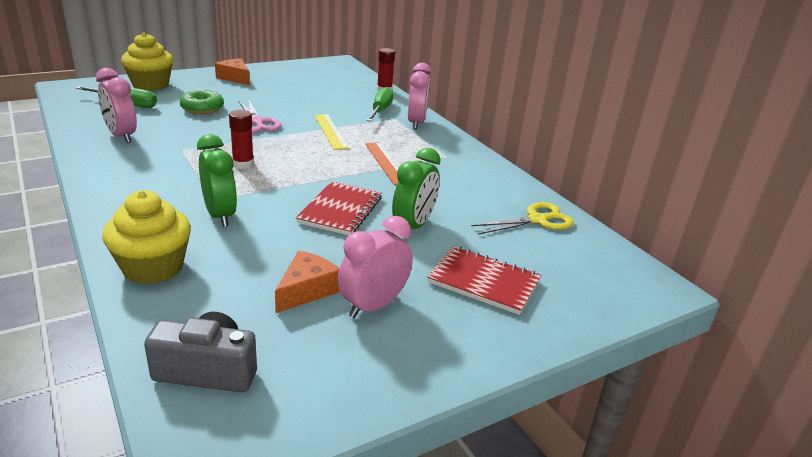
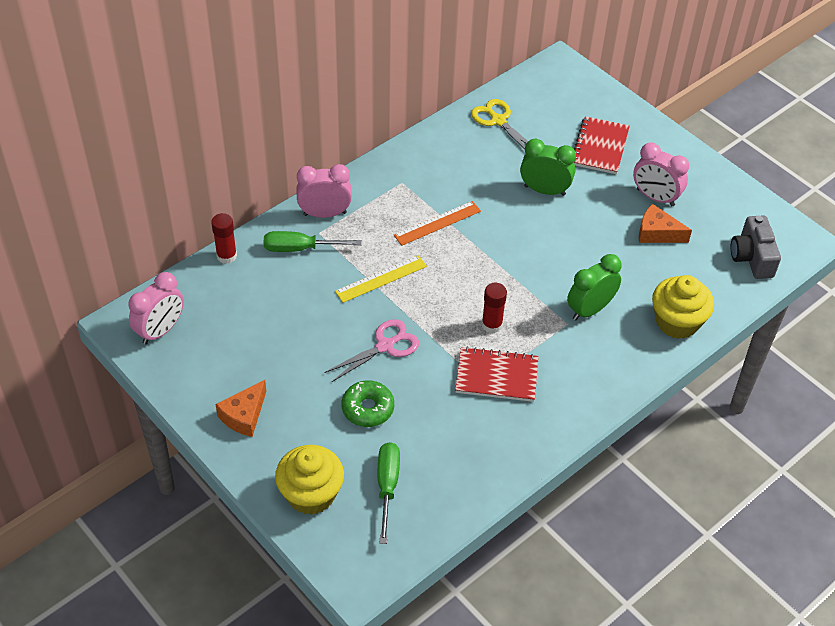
camera: 100 degrees left, 20 degrees up
pink clock [96,68,137,143] -> pink clock moved to [128,272,184,344]
red notebook [296,181,382,235] -> red notebook moved to [455,346,539,402]

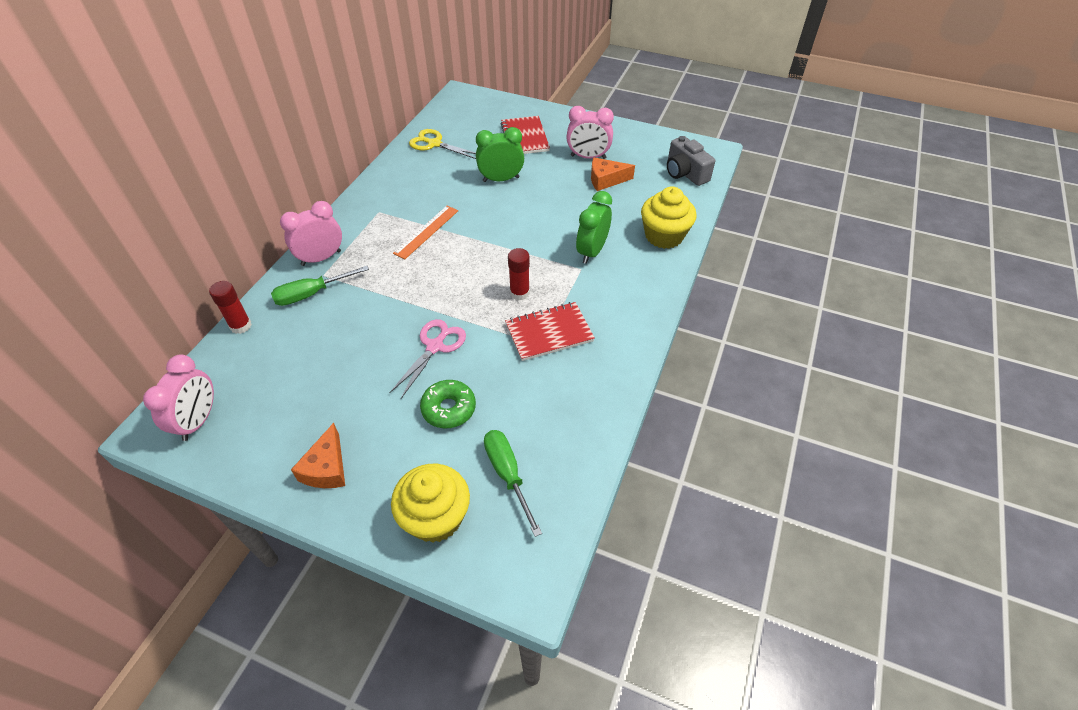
camera: 25 degrees left, 0 degrees up
yellow ruler [335,255,427,303] -> none

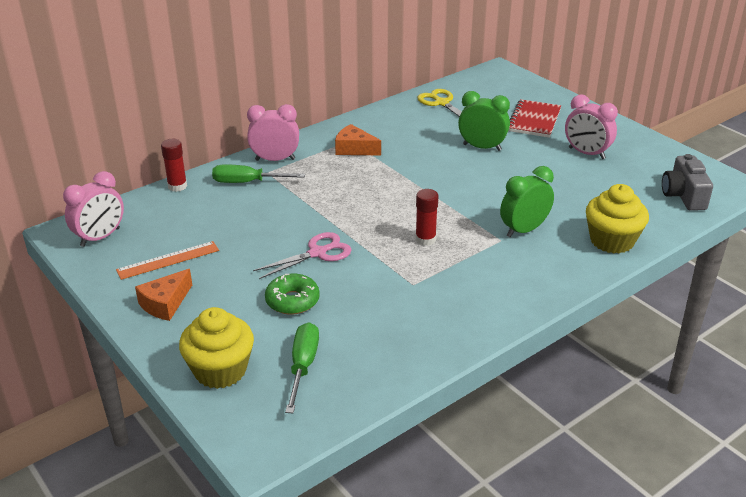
camera: 30 degrees right, 15 degrees down
orange ruler [393,206,458,259] -> orange ruler moved to [116,241,219,280]
red notebook [505,302,595,361] -> none
orange cheese [591,158,635,191] -> orange cheese moved to [335,124,381,155]

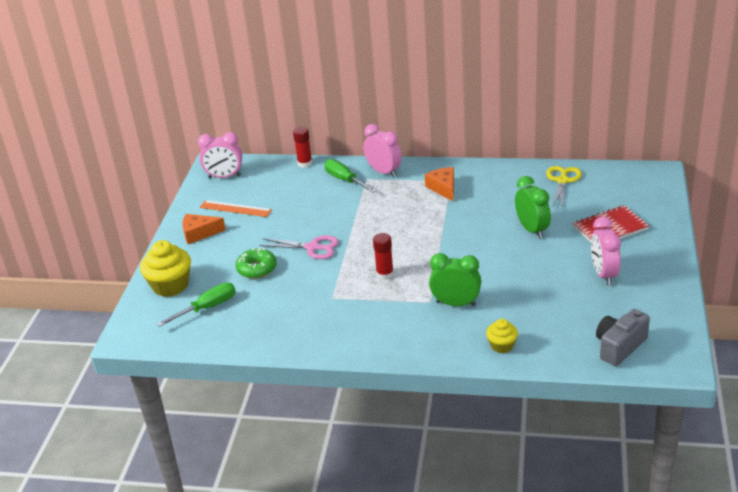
camera: 50 degrees right, 0 degrees up
yellow cupcake [586,184,649,254] -> yellow cupcake [486,319,518,353], size x0.56

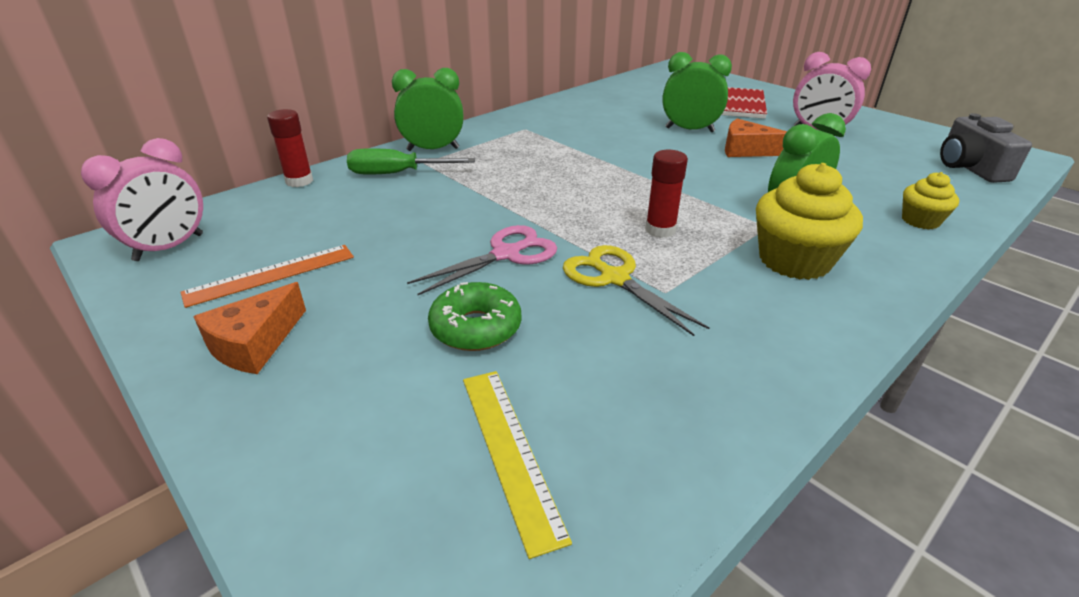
camera: 55 degrees left, 0 degrees up
yellow cupcake [140,240,191,297] -> yellow cupcake moved to [756,163,863,280]
green screwdriver [157,283,236,327] -> yellow ruler [463,371,572,559]
pink clock [363,124,402,177] -> green clock [392,68,463,151]
orange cheese [425,167,454,201] -> orange cheese moved to [725,119,787,157]
yellow scissors [546,166,582,208] -> yellow scissors moved to [563,245,709,336]

